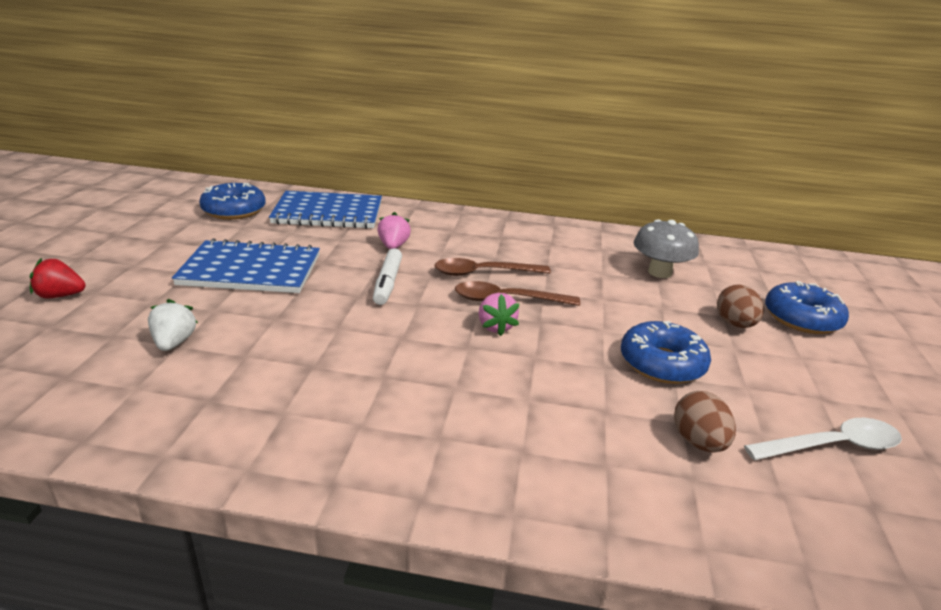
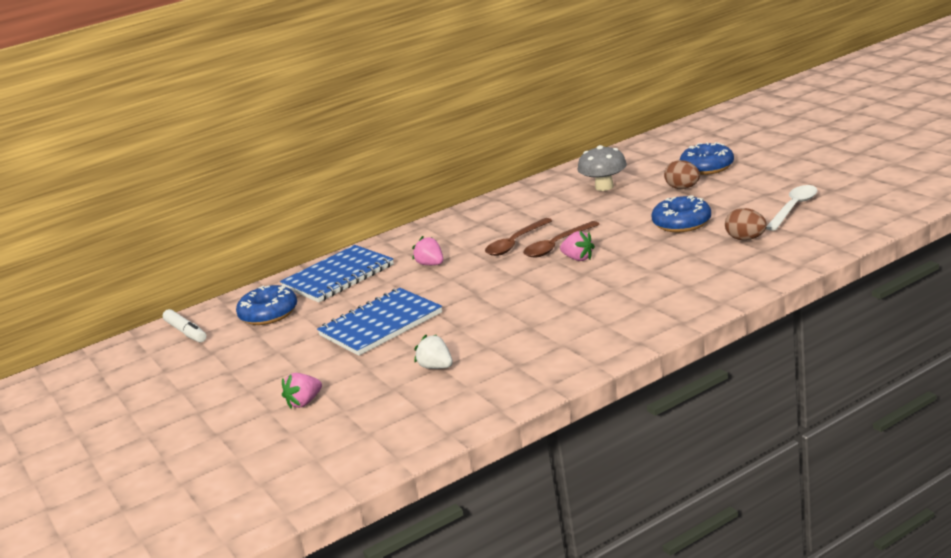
camera: 35 degrees left, 5 degrees down
red strawberry [29,258,85,299] -> pink strawberry [282,373,322,409]
white marker [373,248,402,305] -> white marker moved to [163,309,207,342]

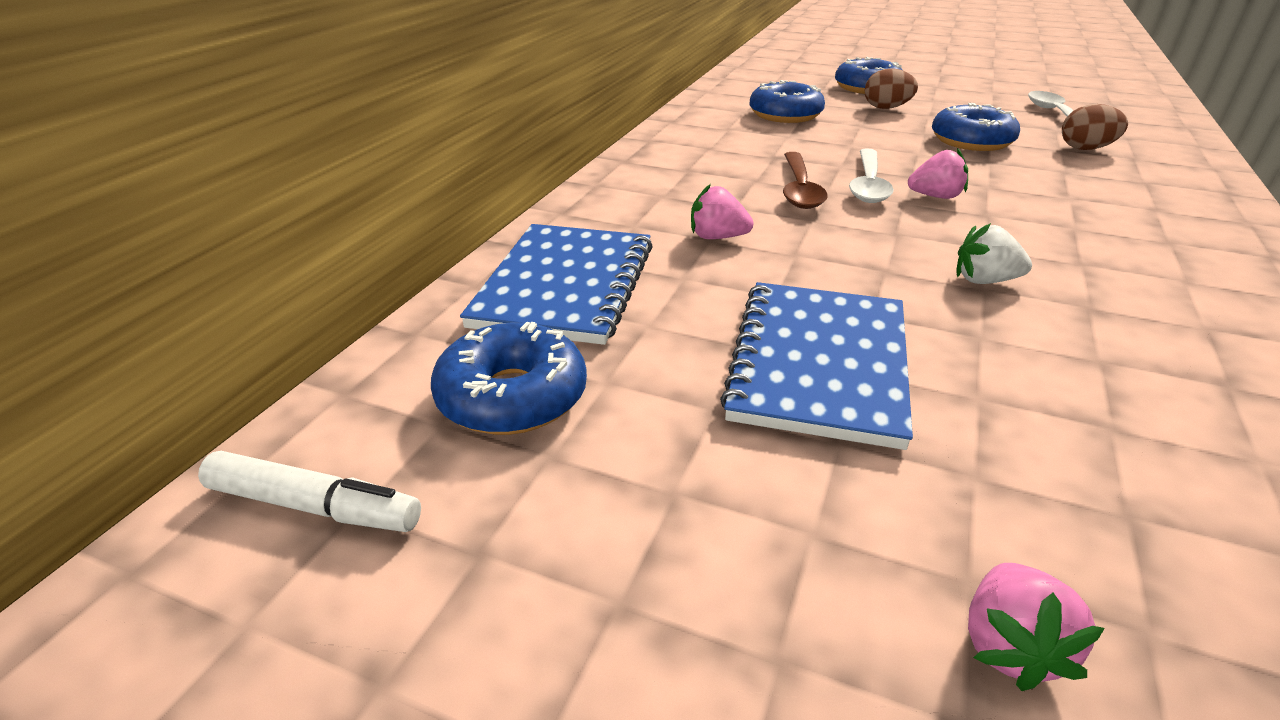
camera: 40 degrees left, 10 degrees up
white strawberry [414,335,453,369] -> white strawberry moved to [957,223,1032,284]
brown spoon [523,221,600,258] -> white spoon [849,148,894,203]
grey mushroom [577,145,627,191] -> blue donut [749,80,825,123]

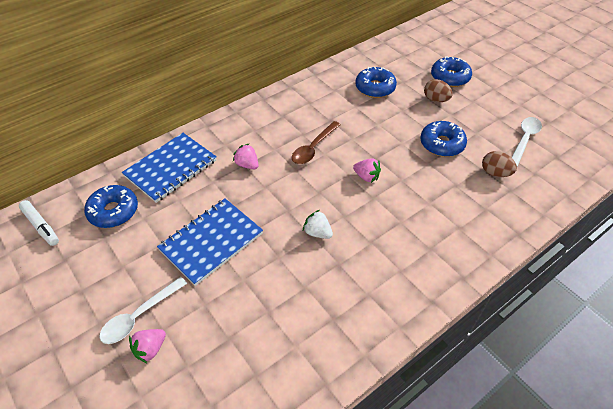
camera: 30 degrees right, 15 degrees up
white spoon [849,148,894,203] -> white spoon moved to [99,277,187,344]

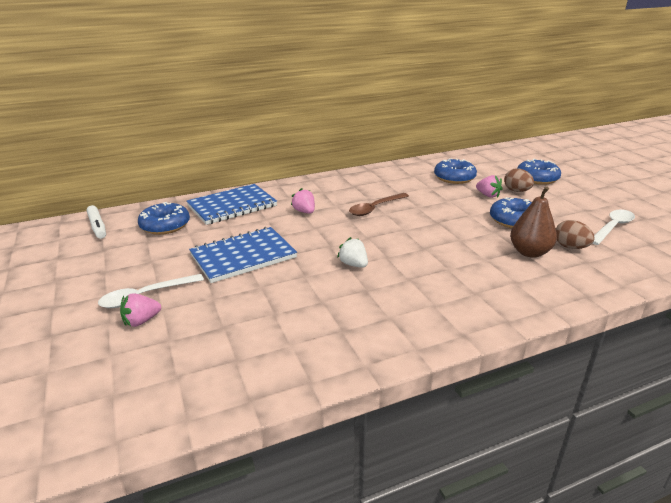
camera: 15 degrees right, 20 degrees down
pink strawberry [353,158,381,183] -> pink strawberry moved to [476,175,502,198]
none -> brown pear [510,186,557,258]

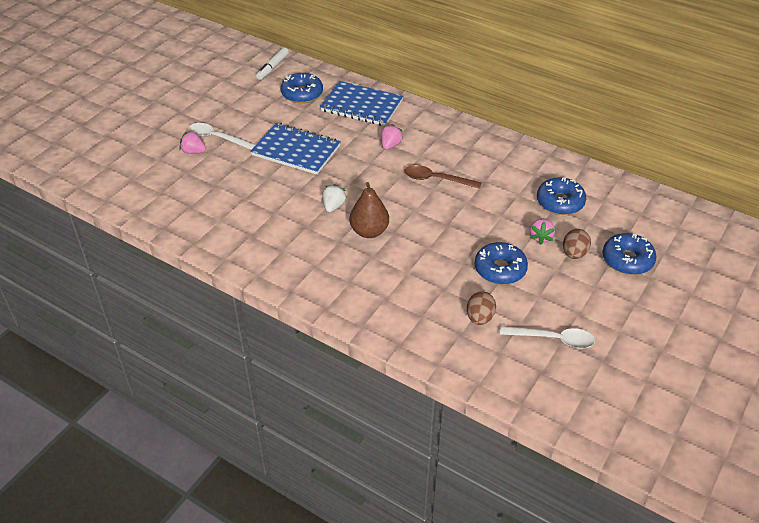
camera: 55 degrees right, 15 degrees up
brown pear [510,186,557,258] -> brown pear moved to [350,182,389,238]

